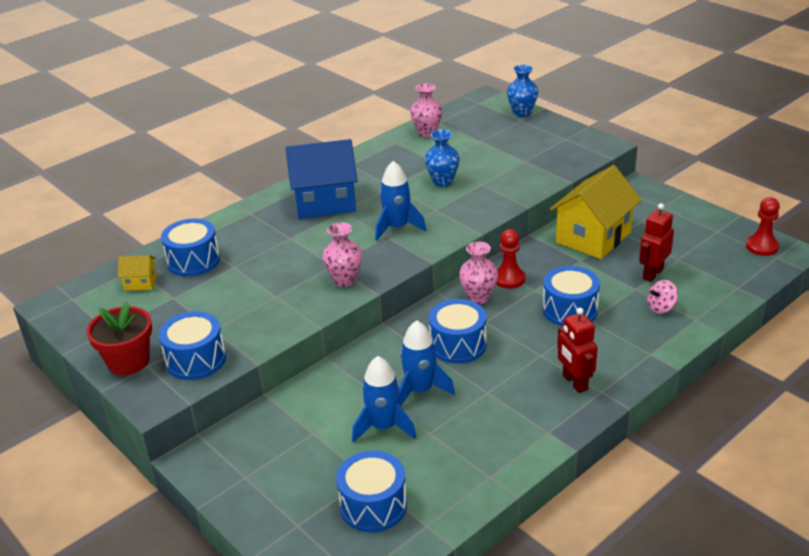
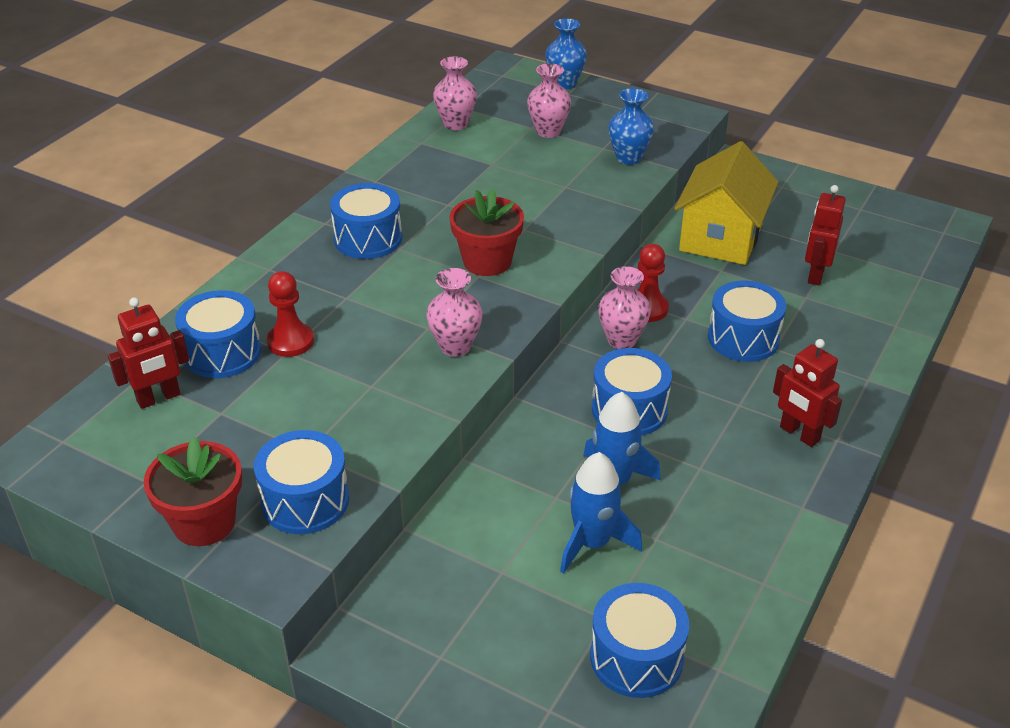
camera: 20 degrees left, 5 degrees up
yellow house [118,255,157,291] -> red robot [108,297,189,409]
blue house [285,139,357,219] -> blue drum [330,183,402,259]
blue rocket [375,161,426,241] -> red flower pot [449,189,524,276]
blue vase [425,129,460,187] -> blue vase moved to [609,88,654,165]
pink spinning top [647,280,678,314] -> none
red pawn [746,197,780,256] -> red pawn moved to [267,271,314,357]
none -> pink vase [527,63,571,138]

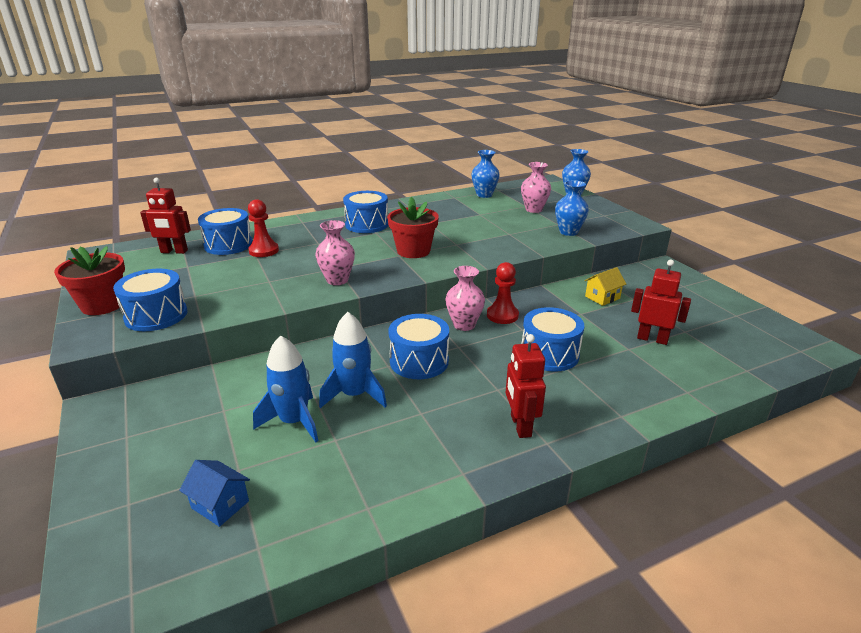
camera: 35 degrees right, 10 degrees down
pink vase [433,56,477,130] -> blue vase [471,150,500,198]
blue drum [590,583,689,698] -> blue house [179,460,250,527]
yellow house [674,141,778,265] -> yellow house [584,267,626,306], size x0.44
red robot [805,185,846,285] -> red robot turned 60 degrees clockwise [631,259,691,345]

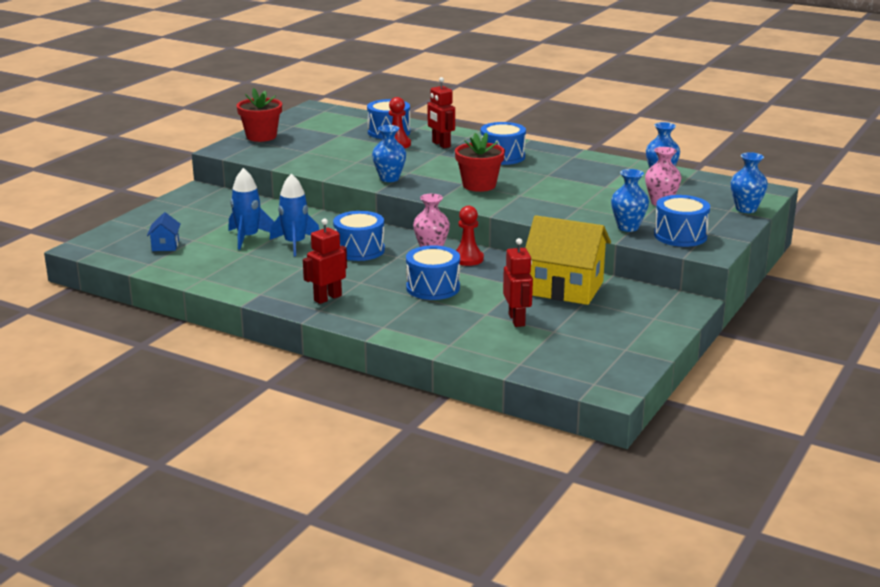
camera: 55 degrees right, 5 degrees down
blue drum [113,269,187,331] -> blue drum moved to [654,195,710,247]
red robot [140,178,191,254] -> red robot moved to [427,77,455,148]
pink vase [315,220,355,285] -> blue vase [372,125,406,182]
yellow house [584,267,626,306] -> yellow house [525,215,611,305], size x2.25

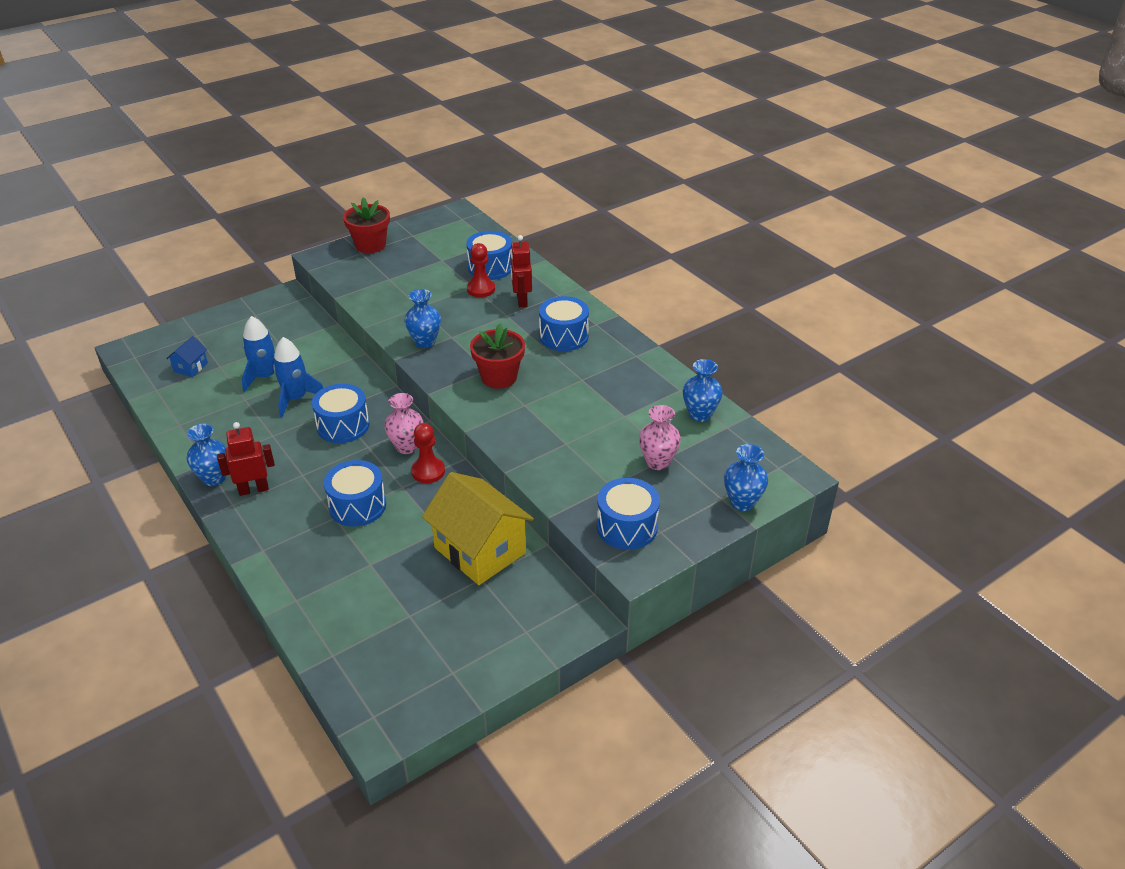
camera: 25 degrees right, 15 degrees up
red robot [503,238,533,327] -> none
blue vase [611,169,649,232] -> blue vase moved to [187,424,226,486]

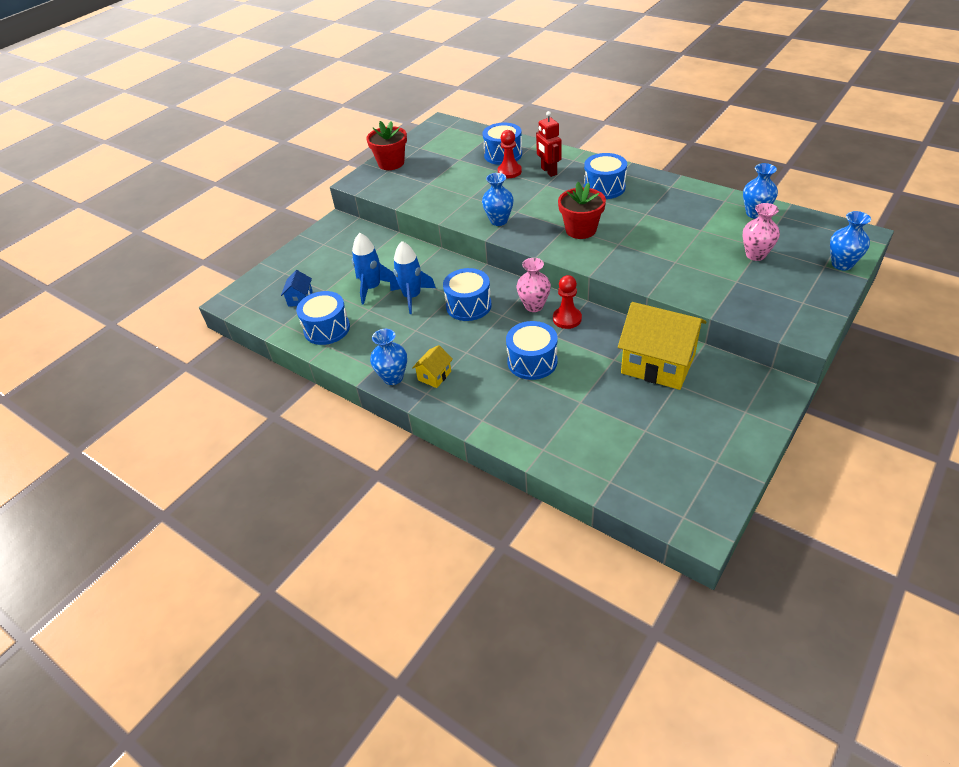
camera: 15 degrees left, 5 degrees up
red robot [217,422,275,496] -> yellow house [412,345,453,388]
blue drum [597,478,660,550] -> blue drum moved to [296,291,350,345]

